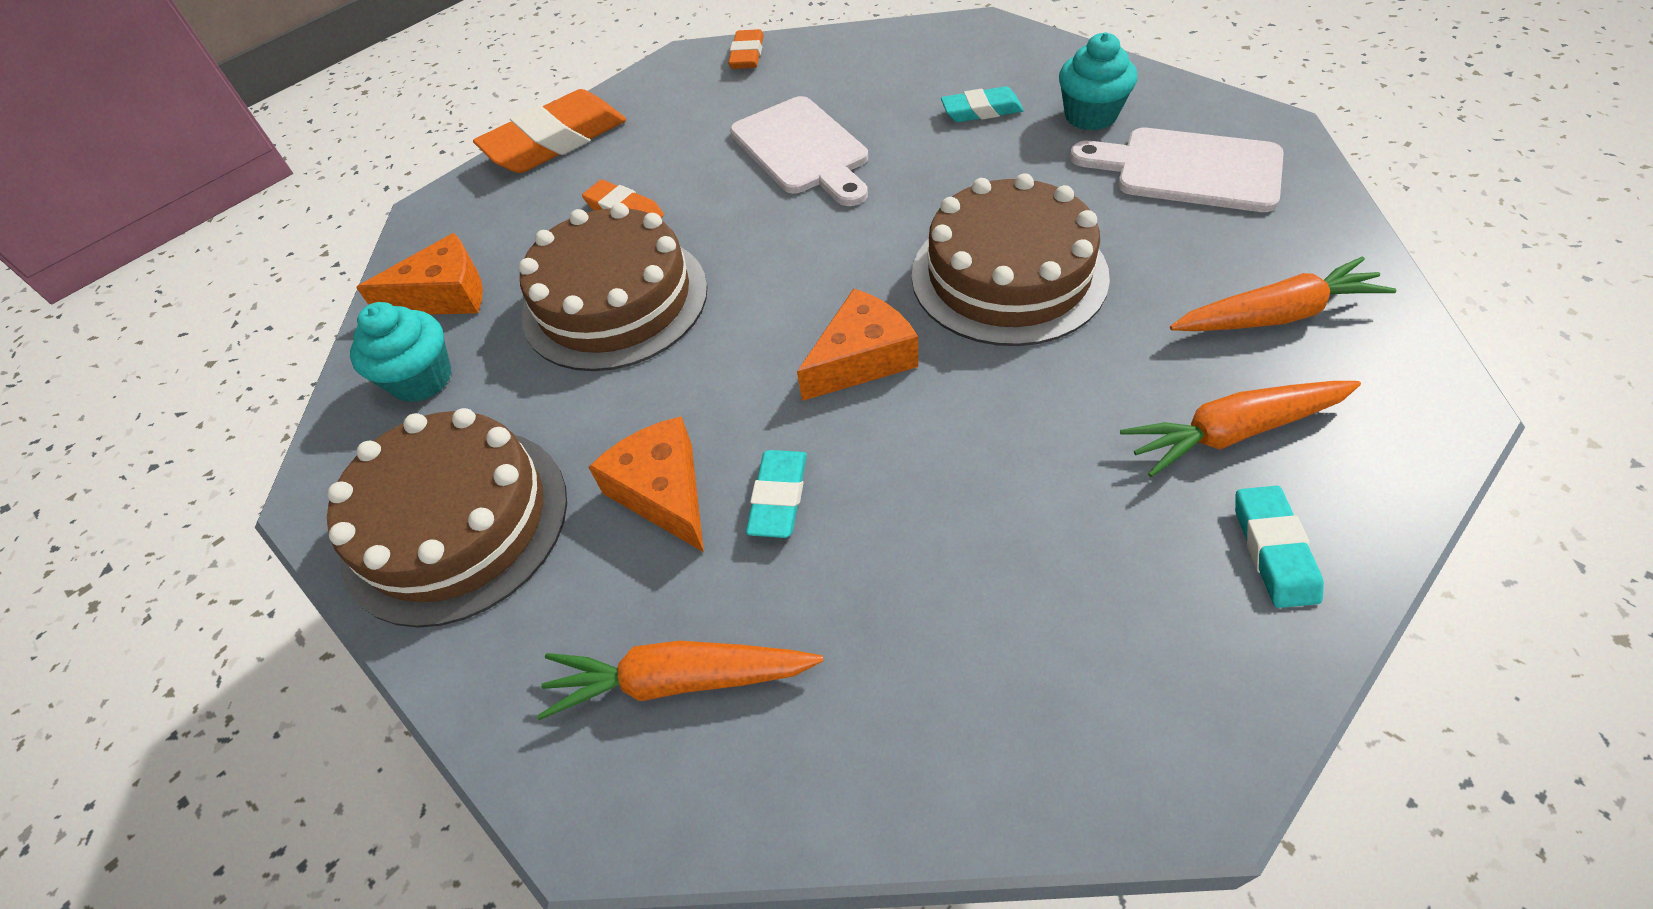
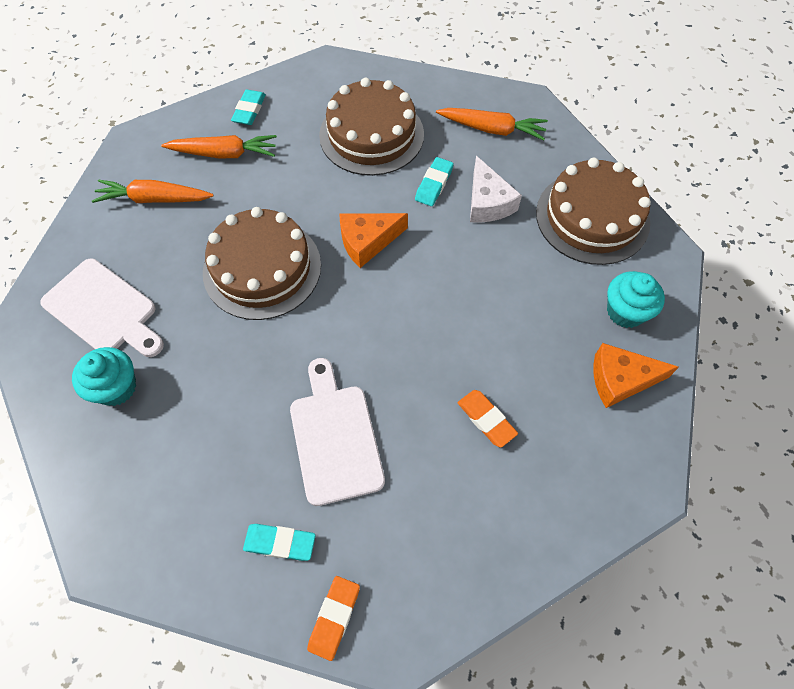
camera: 170 degrees left, 10 degrees up
orange eraser [473,89,626,173] -> none
brown cake [519,203,708,371] -> brown cake moved to [319,78,424,176]
orange cheese [588,417,704,552] -> white cheese [470,156,522,223]
turquoise eraser [941,86,1024,122] -> turquoise eraser moved to [243,524,315,561]

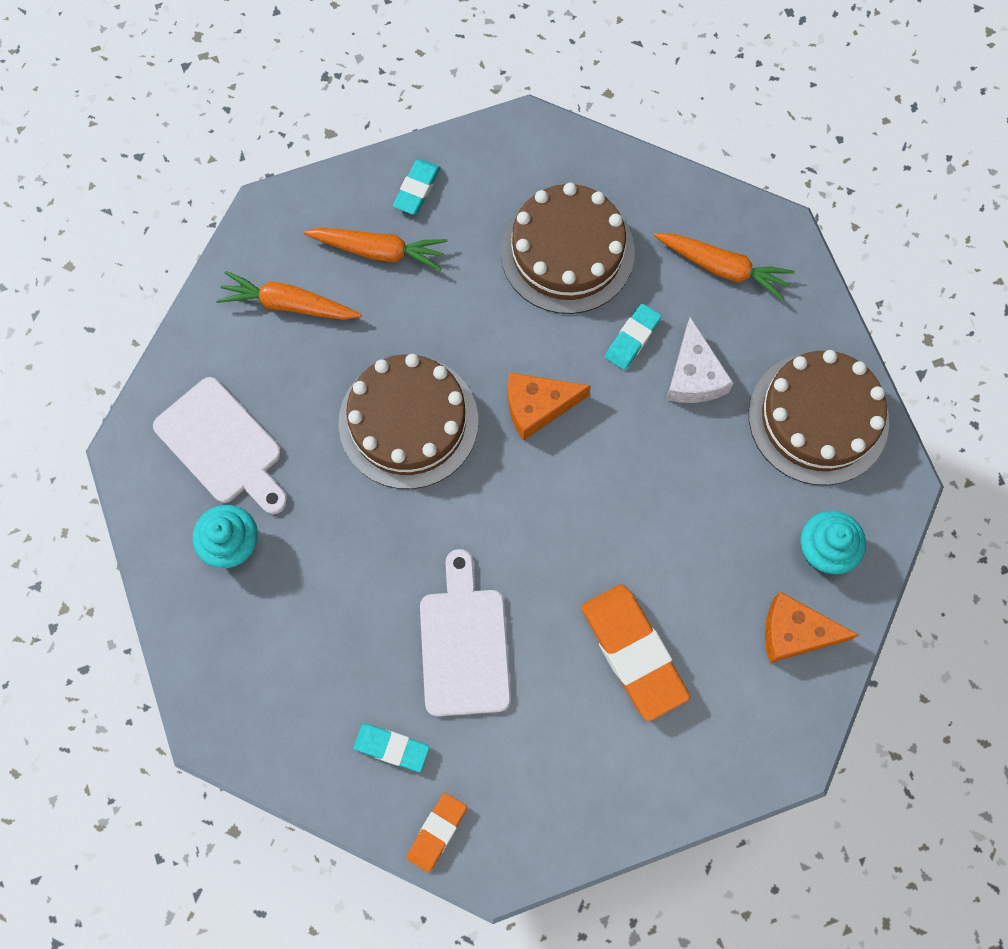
camera: 10 degrees right, 10 degrees up
orange eraser [458,390,518,448] -> orange eraser [581,585,690,721], size x1.87

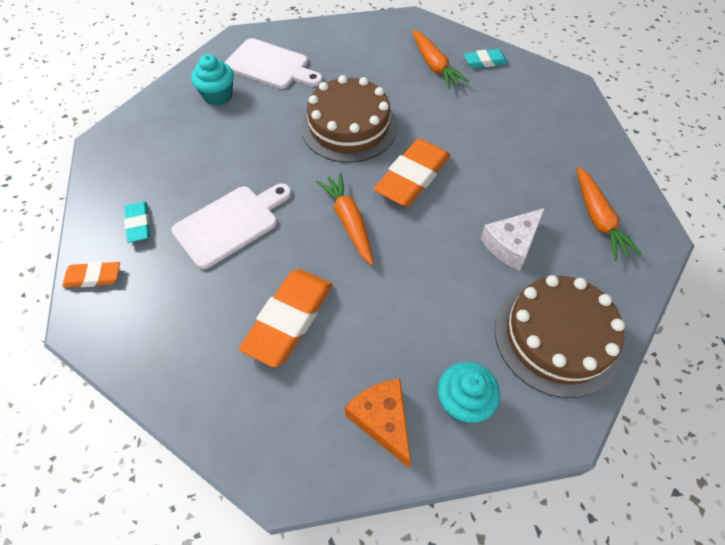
camera: 55 degrees right, 15 degrees down
white cutting board [153,377,288,514] -> white cutting board turned 75 degrees counterclockwise [224,38,323,89]
orange carrot [216,271,361,320] -> orange carrot moved to [316,173,373,265]
brown cake [500,183,635,314] -> none
orange cheese [508,372,591,441] -> orange eraser [374,139,450,207]
turquoise eraser [605,303,662,370] -> none

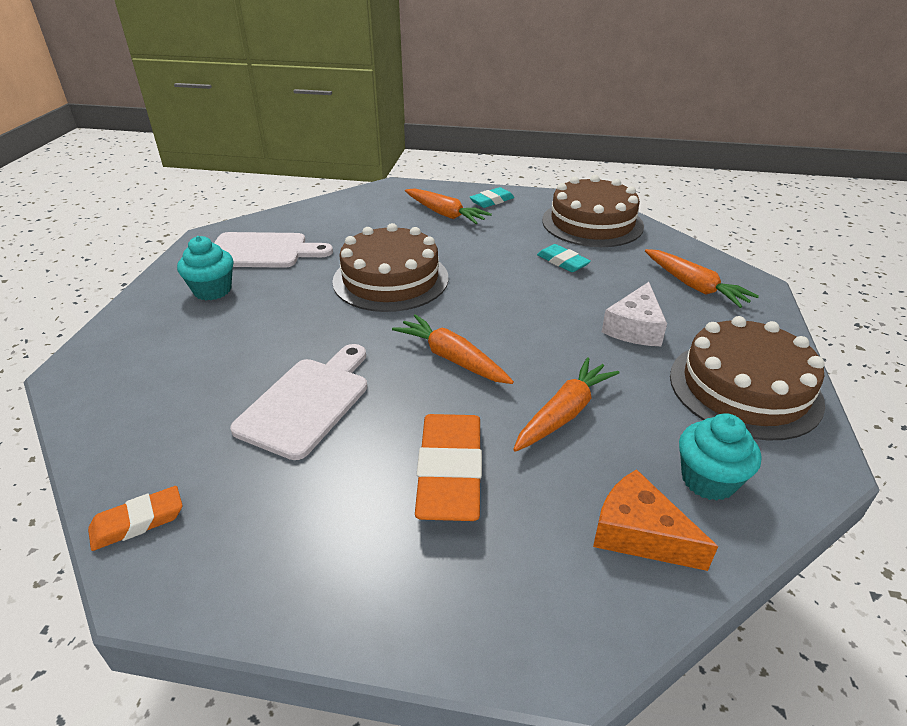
camera: 25 degrees left, 20 degrees down
turquoise eraser [124,202,150,243] -> turquoise eraser moved to [537,244,591,272]
orange eraser [374,139,450,207] -> none
none -> orange carrot [513,357,620,452]
none -> brown cake [542,175,644,247]

